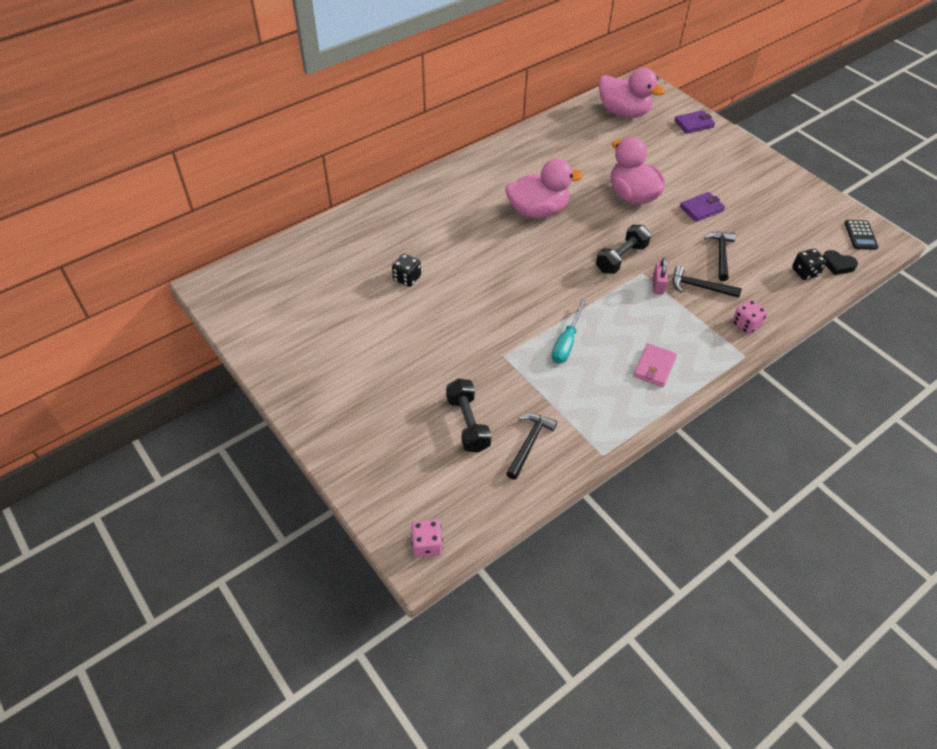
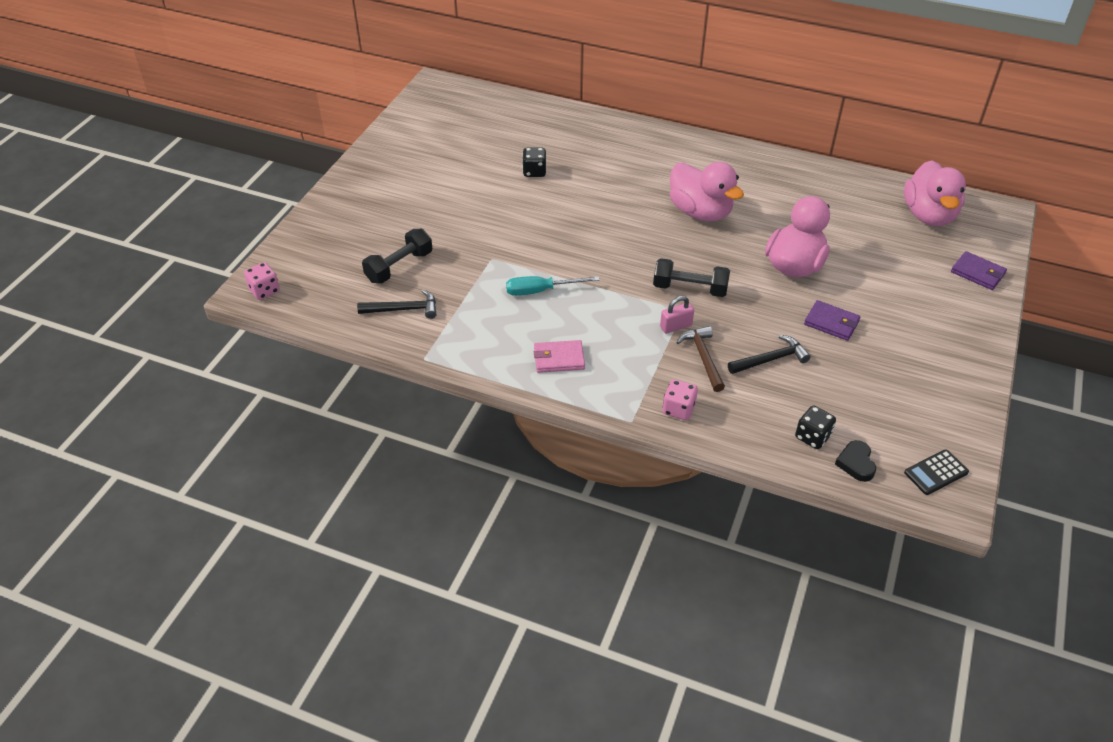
camera: 60 degrees right, 5 degrees down
black hammer [673,266,742,298] -> brown hammer [676,326,725,392]

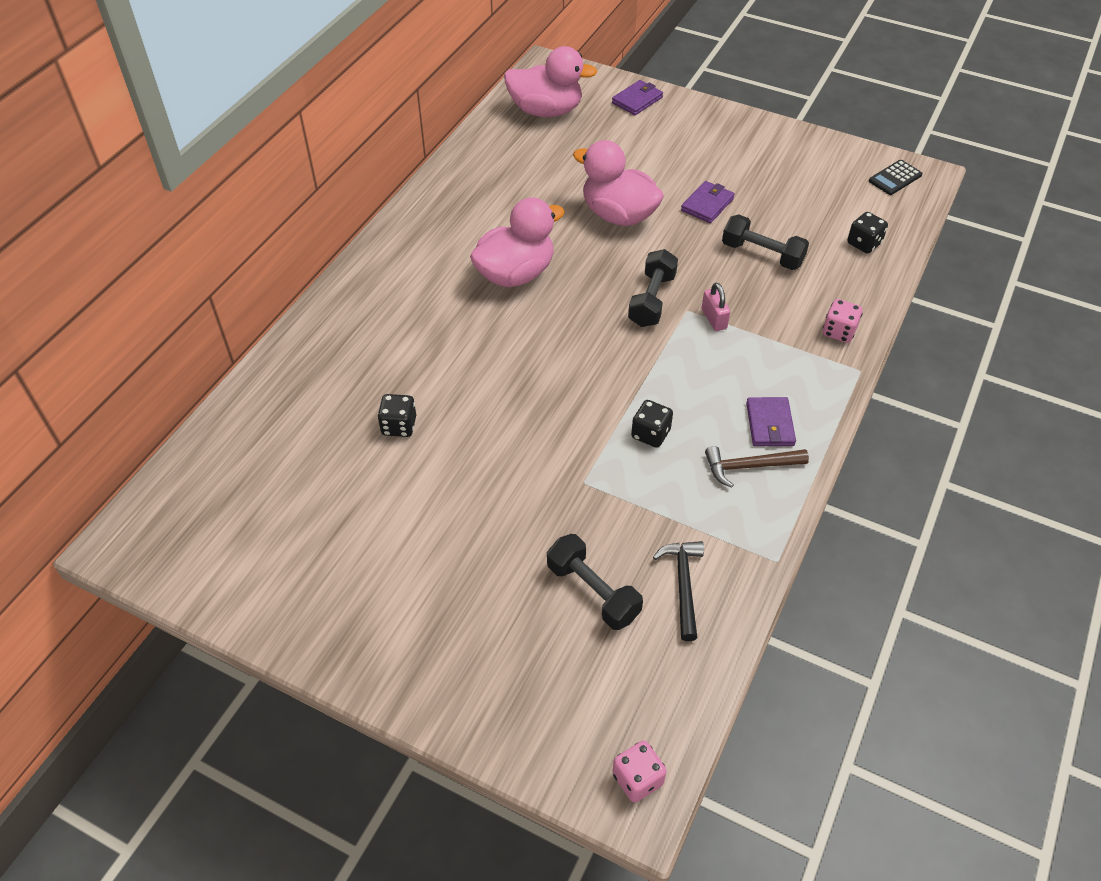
camera: 85 degrees left, 5 degrees up
turquoise screwdriver [506,276,599,296] -> black dice [631,400,673,448]
pink wallet [534,340,585,373] -> purple wallet [746,397,796,446]
brown hammer [676,326,725,392] -> brown hammer moved to [705,446,809,488]
black hammer [728,335,811,374] -> black dumbbell [722,214,809,270]
black heart [835,440,876,482] -> none
black calculator [904,449,969,495] -> black calculator turned 75 degrees clockwise [869,160,922,195]

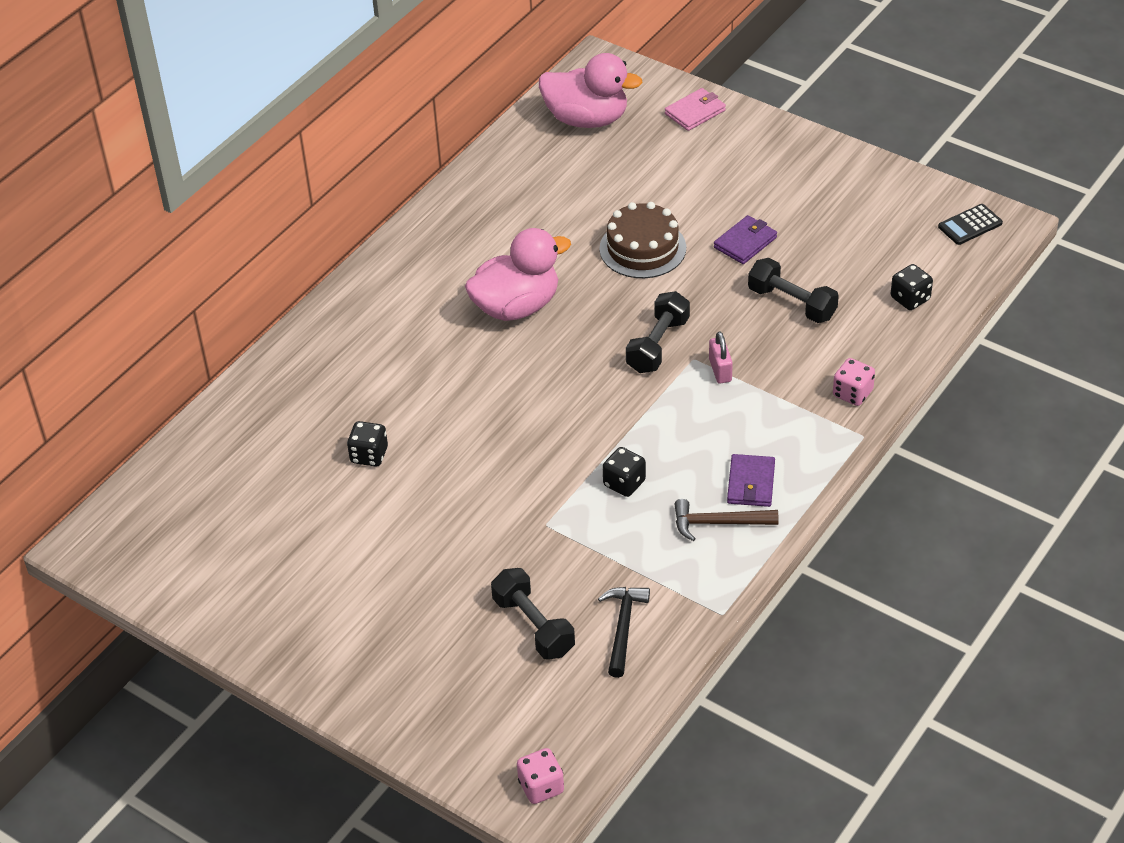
camera: 10 degrees right, 5 degrees down
pink duck [573,140,664,226] -> brown cake [599,202,686,278]
purple wallet [612,80,663,115] -> pink wallet [665,88,726,131]

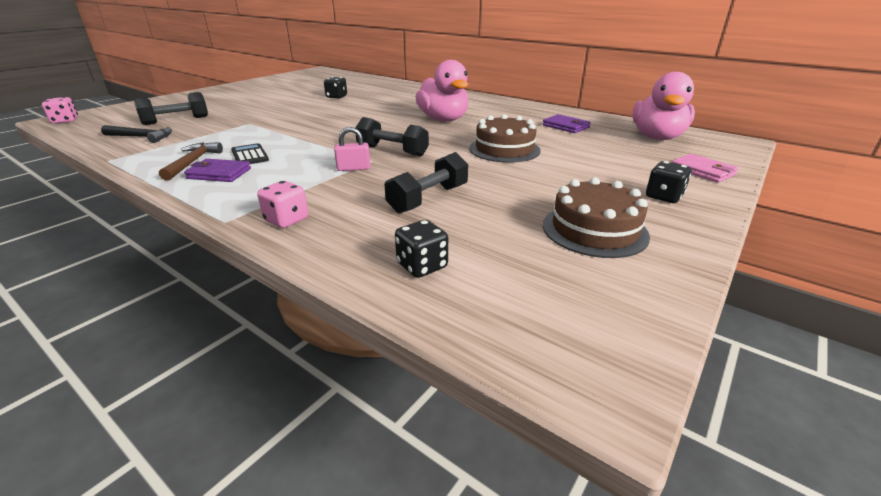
camera: 90 degrees right, 15 degrees down
black dice [603,447,646,497] -> black dice moved to [646,161,692,203]
purple wallet [714,215,777,264] -> purple wallet moved to [543,114,591,133]
black calculator [938,204,1003,245] -> black calculator moved to [231,143,269,164]
none -> brown cake [543,177,650,258]

